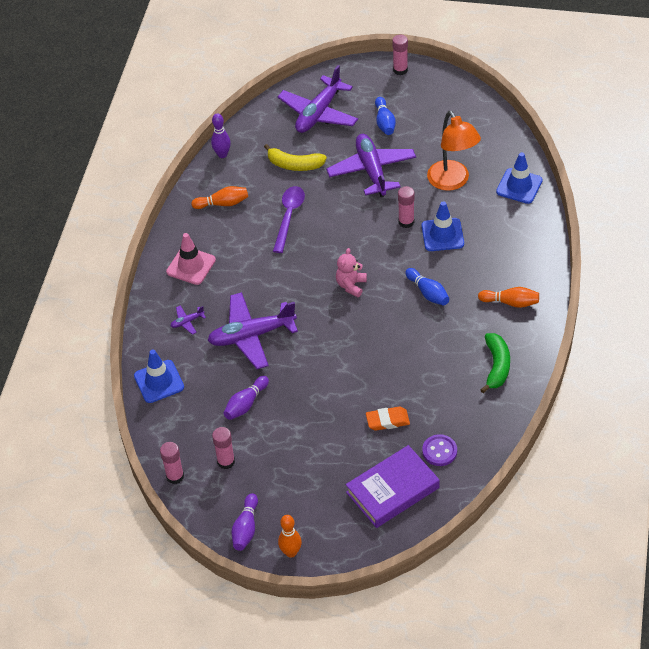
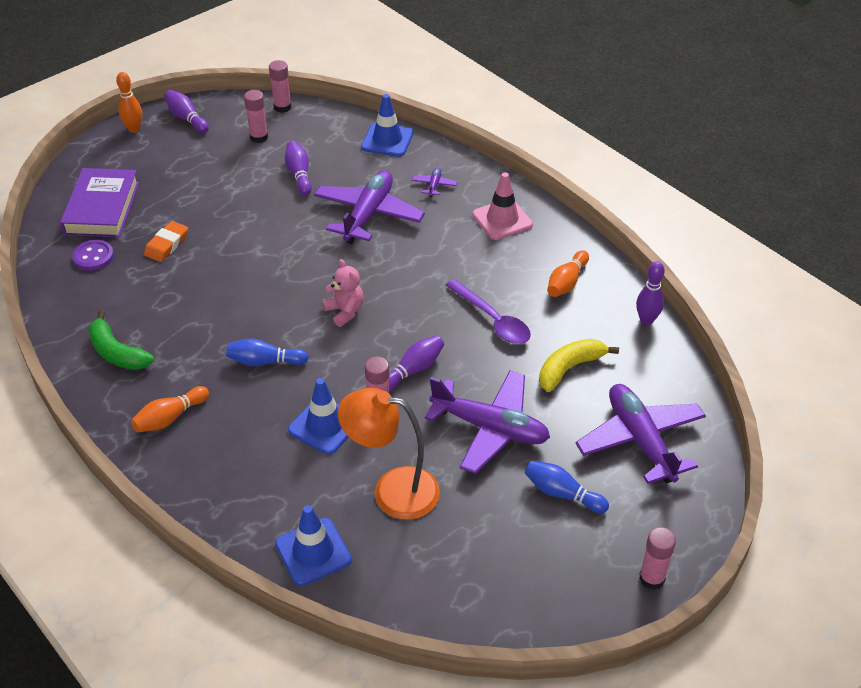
camera: 125 degrees right, 5 degrees down
none -> purple bowling pin [389,335,444,391]

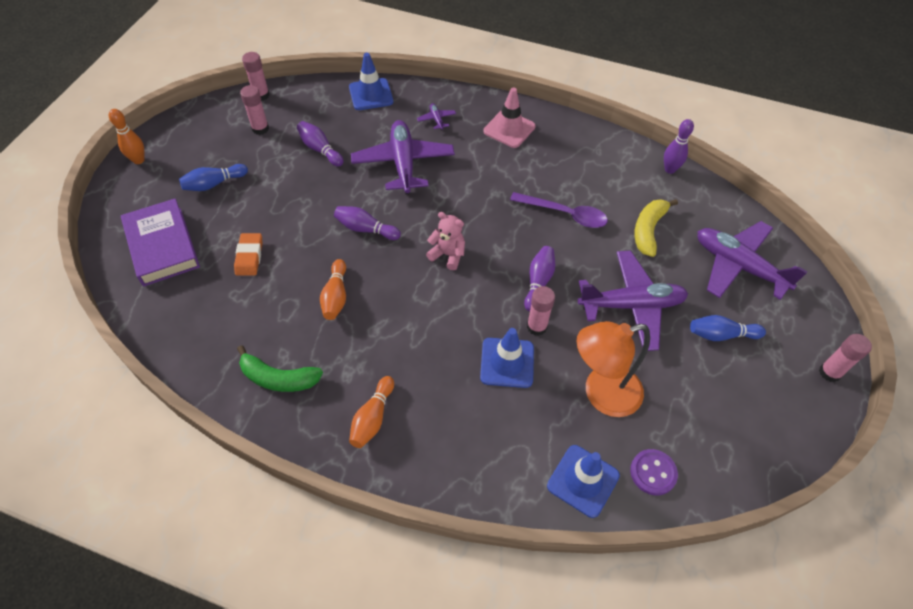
camera: 30 degrees left, 10 degrees up
purple button [72,240,114,271] -> purple button moved to [630,449,678,495]
purple bowling pin [164,90,209,133] -> purple bowling pin moved to [334,206,401,240]
blue bowling pin [226,338,309,366] -> blue bowling pin moved to [179,164,248,191]
orange bowling pin [547,250,589,297] -> orange bowling pin moved to [320,259,346,320]

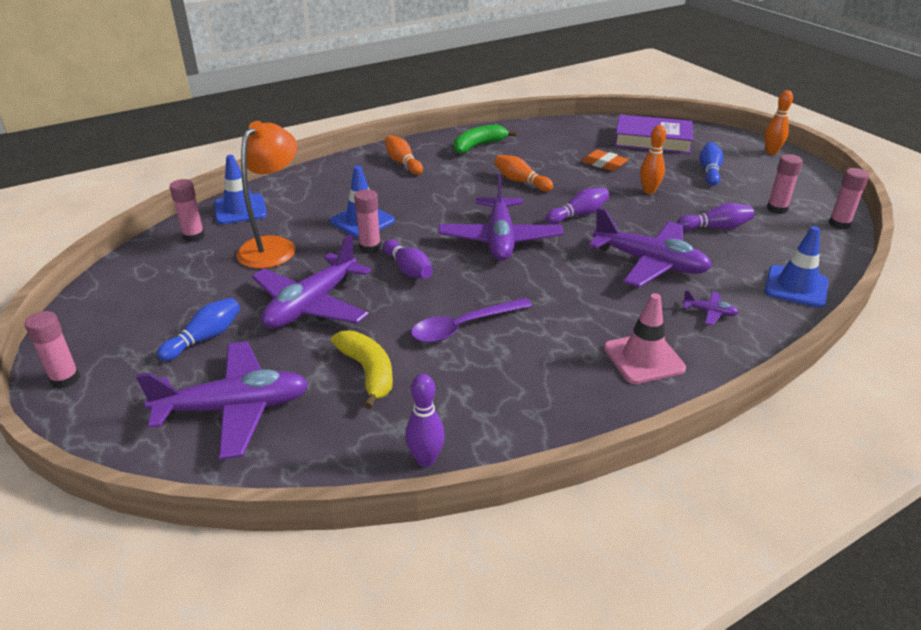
camera: 130 degrees right, 20 degrees down
pink teddy bear [426,212,465,270] -> purple plane [438,174,563,261]
purple button [630,449,678,495] -> pink glue stick [170,179,205,242]
none -> orange bowling pin [640,125,666,194]

